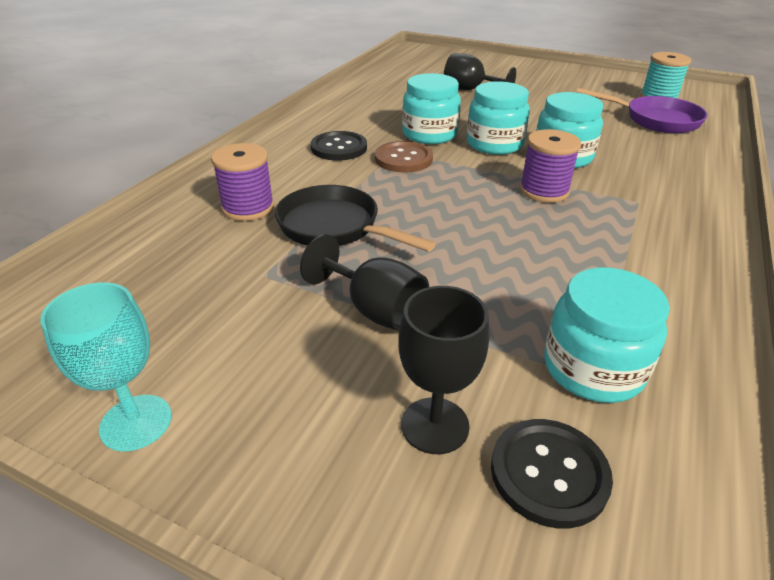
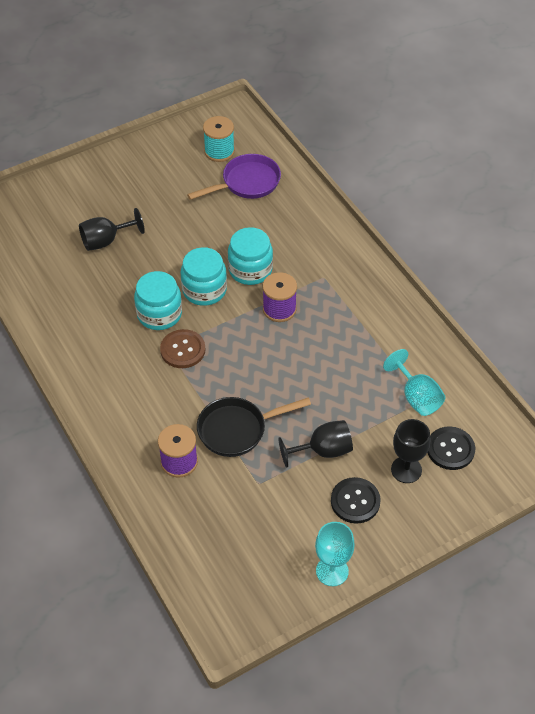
camera: 55 degrees left, 15 degrees up
black button [311,131,367,161] -> black button moved to [331,477,381,524]
turquoise jar [544,267,670,403] -> turquoise goblet [383,349,446,416]

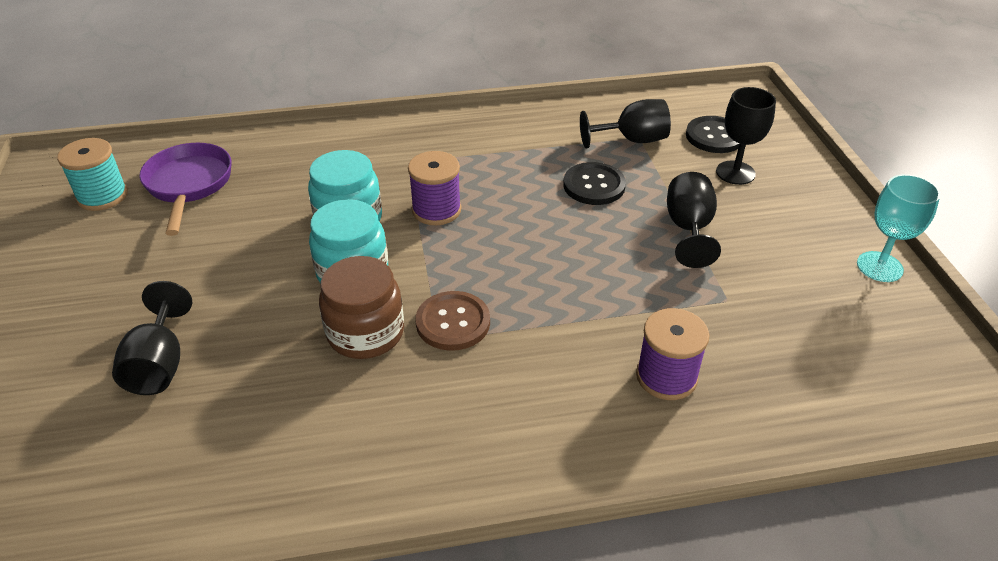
camera: 70 degrees left, 10 degrees down
turquoise jar [134,271,182,330] -> brown jar [319,256,404,359]
black pan [197,397,311,457] -> none
black button [331,477,381,524] -> black button moved to [563,162,626,205]
turquoise goblet [383,349,446,416] -> black goblet [580,99,671,148]

